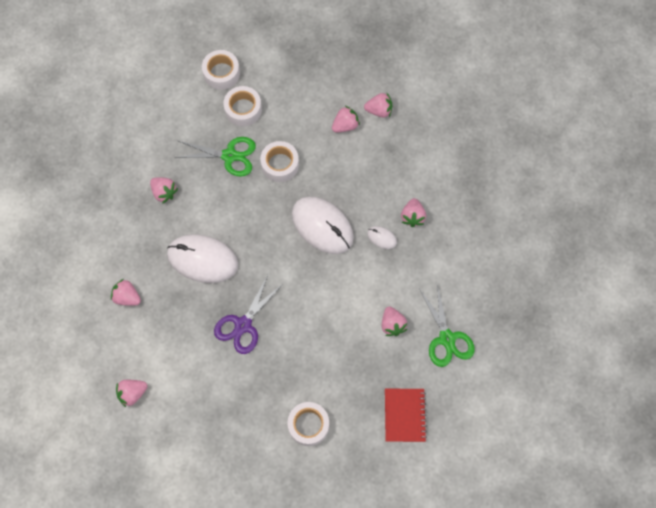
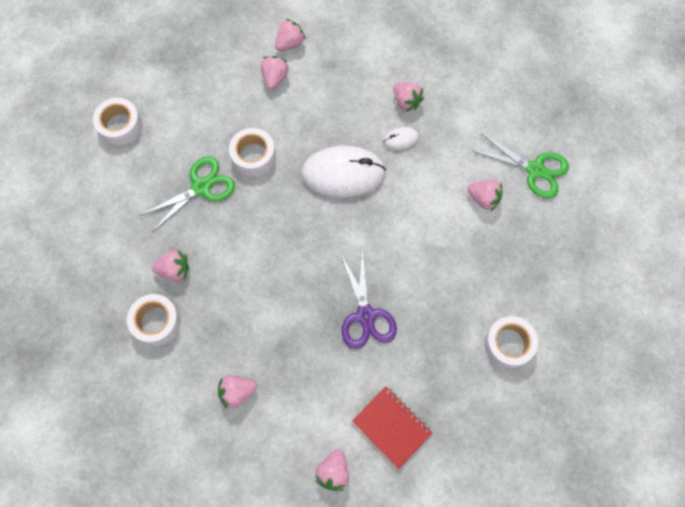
camera: 45 degrees left, 0 degrees up
white mouse [167,234,238,283] -> none
white tape [224,86,262,126] -> white tape moved to [127,294,181,346]
red notebook [385,389,427,442] -> red notebook moved to [352,387,432,469]

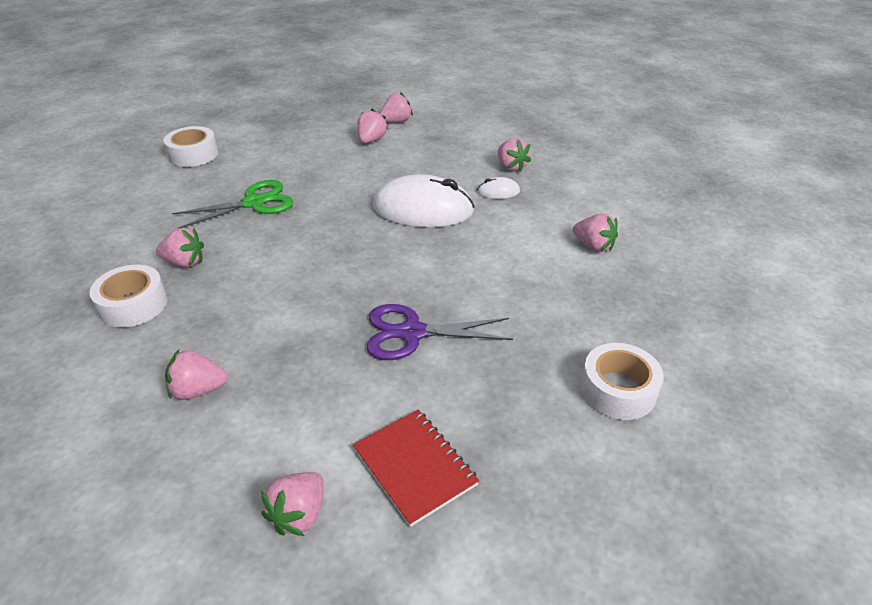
camera: 10 degrees right, 30 degrees down
white tape [229,128,276,176] -> none
purple scissors [341,249,397,349] -> purple scissors turned 90 degrees clockwise [367,304,513,360]
green scissors [472,134,569,198] -> none

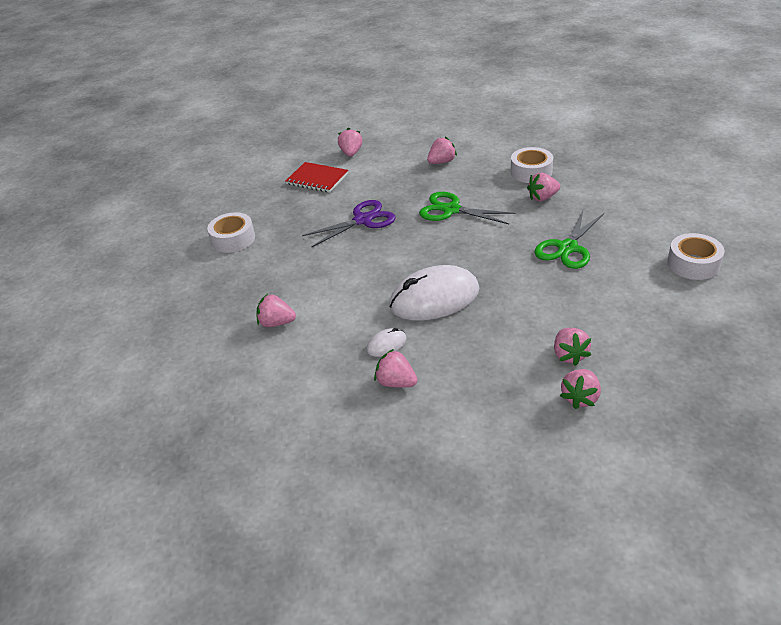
camera: 155 degrees right, 0 degrees up
none -> green scissors [419,192,515,224]

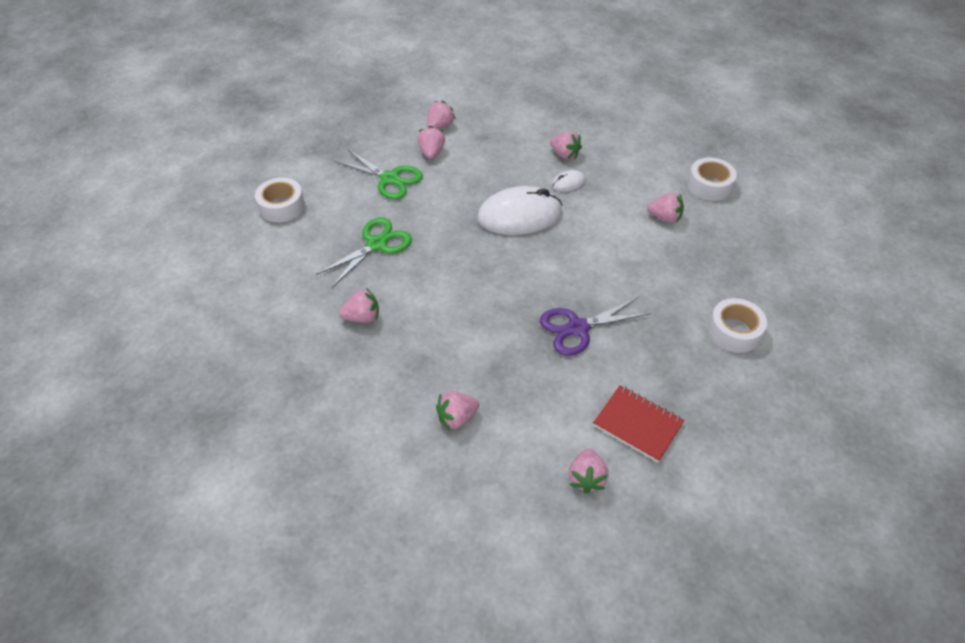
camera: 175 degrees left, 10 degrees up
green scissors [419,192,515,224] -> green scissors moved to [334,149,423,199]
white tape [511,147,553,183] -> white tape moved to [687,158,737,201]

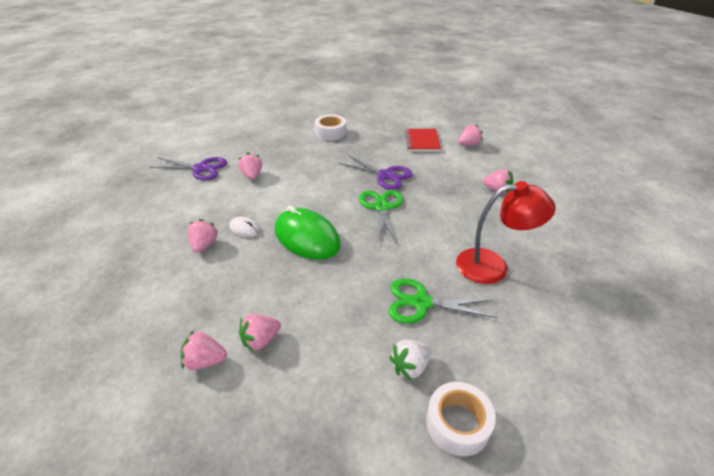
camera: 125 degrees left, 10 degrees down
green scissors [334,149,423,199] -> green scissors moved to [359,190,403,244]
pink strawberry [339,288,379,323] -> red lamp [456,181,556,284]
white mouse [478,186,562,235] -> green mouse [275,205,341,260]
white tape [687,158,737,201] -> purple scissors [150,157,227,180]
none -> white strawberry [389,340,431,380]

